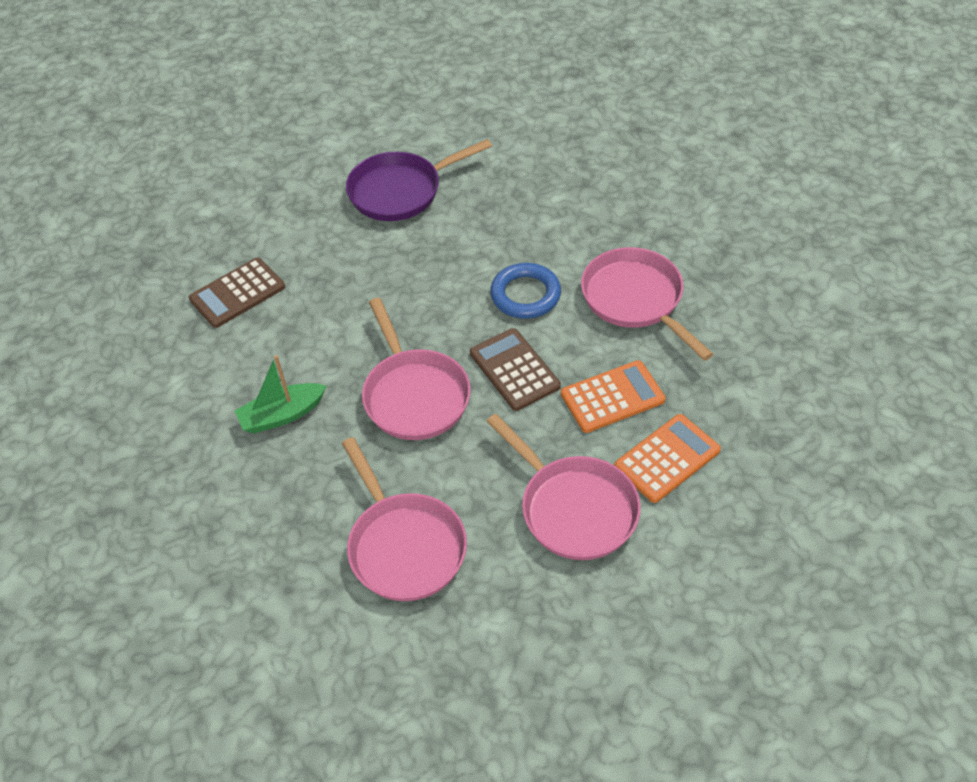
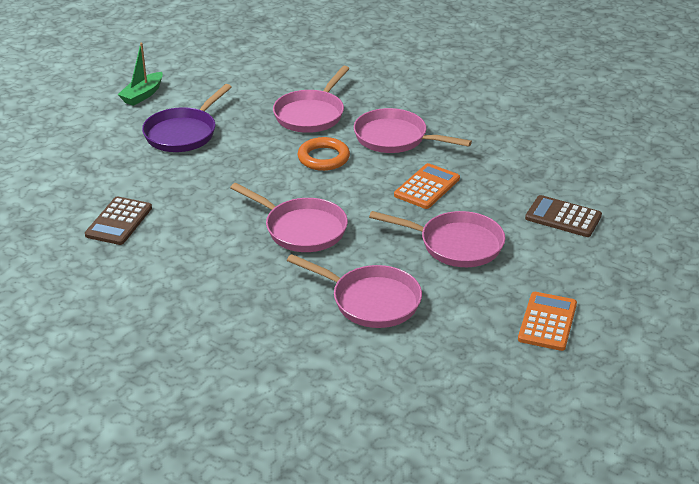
camera: 35 degrees left, 15 degrees down
green boat [235,355,326,434] -> green boat moved to [117,43,163,106]
brown calculator [470,328,561,411] -> brown calculator moved to [525,195,602,237]
blue ring [490,263,561,319] -> orange ring [298,137,350,171]
orange calculator [614,414,721,503] -> orange calculator moved to [518,292,577,351]
none -> pink pan [273,66,350,133]

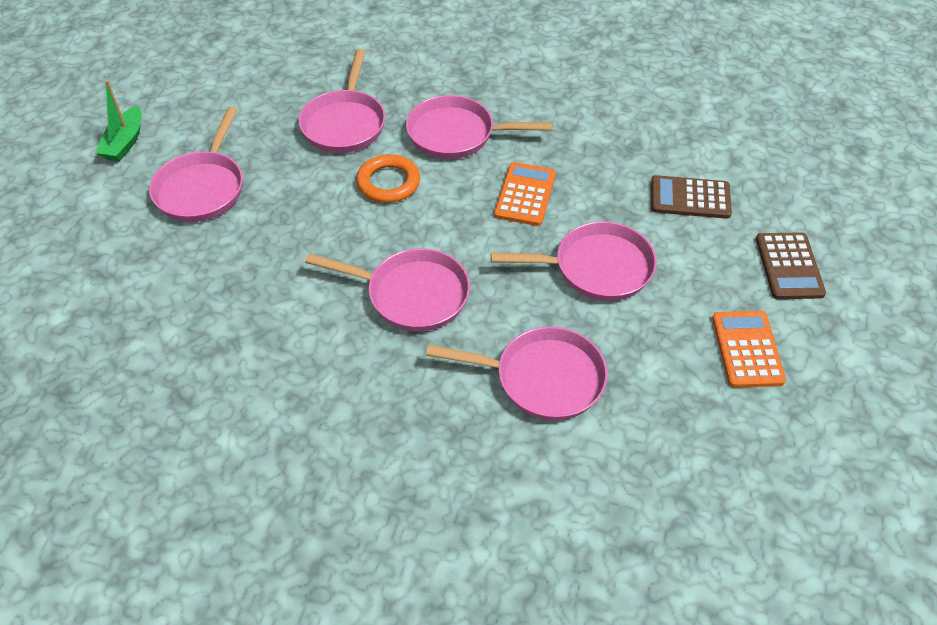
camera: 20 degrees left, 15 degrees up
brown calculator [85,196,152,245] -> brown calculator moved to [756,232,826,299]
purple pan [142,84,232,152] -> pink pan [149,107,243,222]

